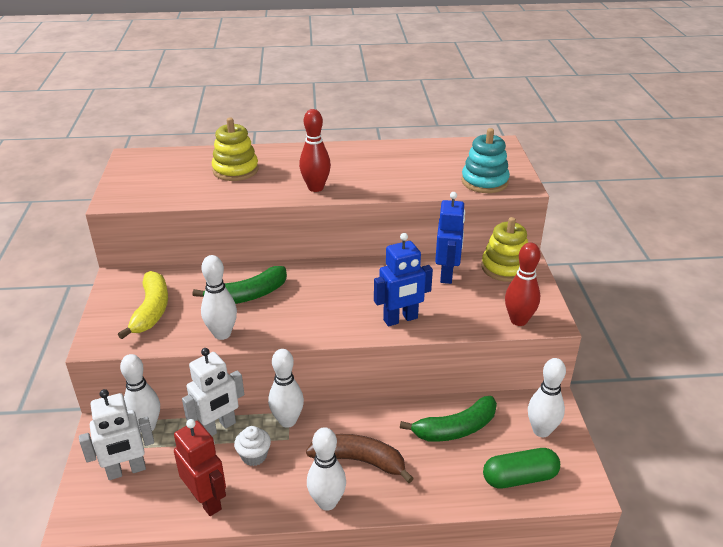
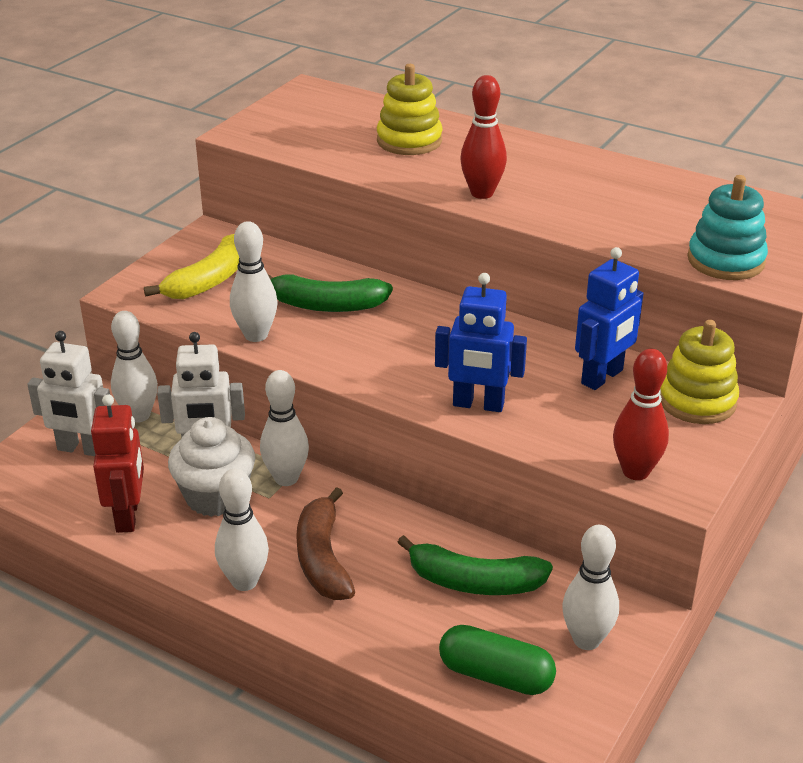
camera: 35 degrees right, 0 degrees up
white cupcake [234,426,271,466] -> white cupcake [168,417,255,517], size x1.77
brown banana [306,434,414,483] -> brown banana turned 150 degrees counterclockwise [296,487,355,600]

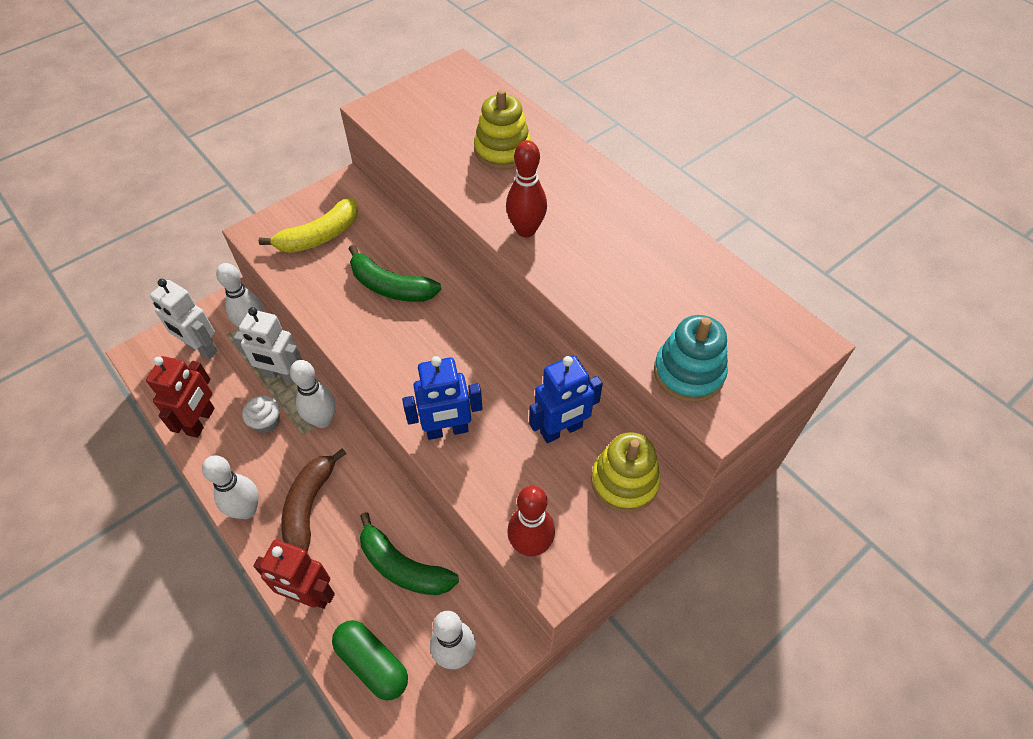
camera: 20 degrees right, 20 degrees up
white cupcake [168,417,255,517] -> white cupcake [242,396,280,433], size x0.57
white bowling pin [230,221,278,342] -> none
blue robot [435,273,527,412] -> blue robot turned 45 degrees counterclockwise [402,356,483,440]
none -> red robot [253,540,335,609]

